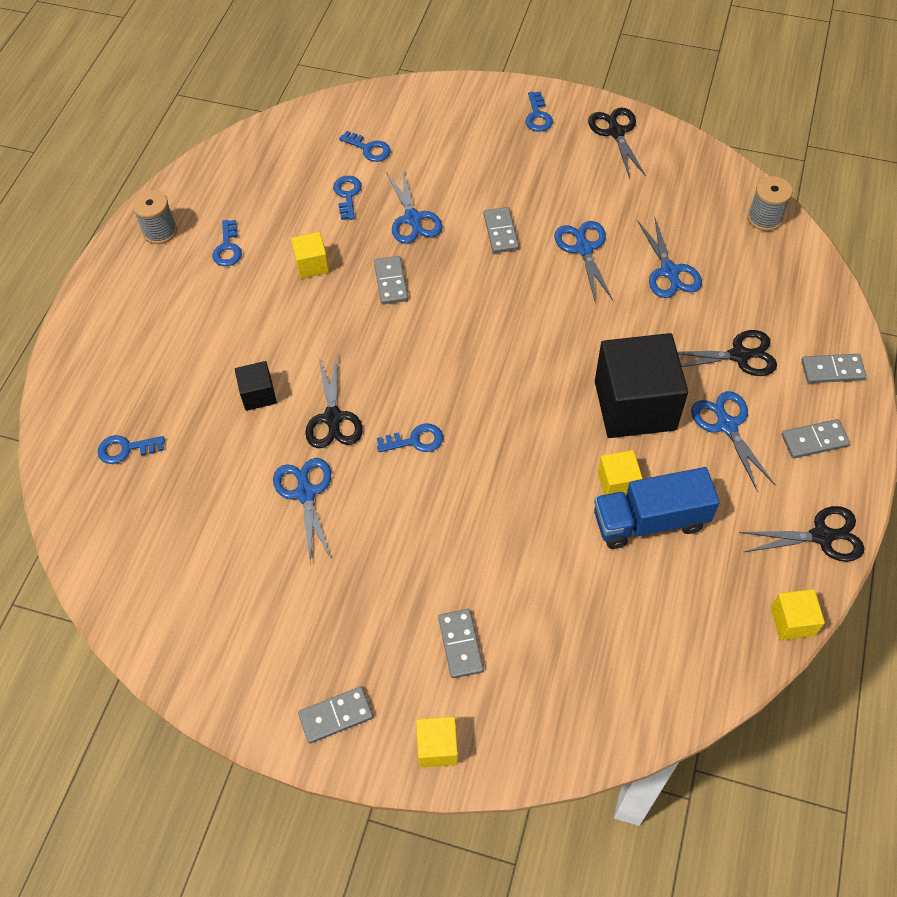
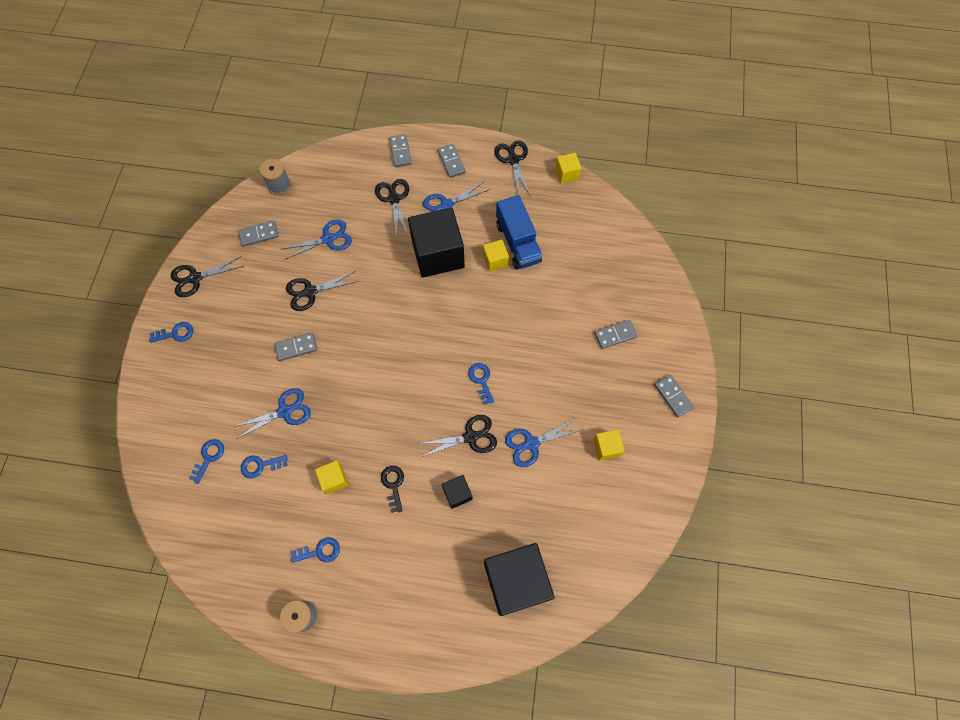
camera: 100 degrees left, 10 degrees up
blue key [98,435,165,464] -> black cube [484,543,555,616]
grey domino [374,256,408,304] -> grey domino moved to [238,221,278,247]
yellow cube [416,717,458,768] -> yellow cube moved to [593,429,625,461]
blue scissors [554,221,613,301] -> black scissors [286,271,358,311]
none -> black key [381,466,404,513]

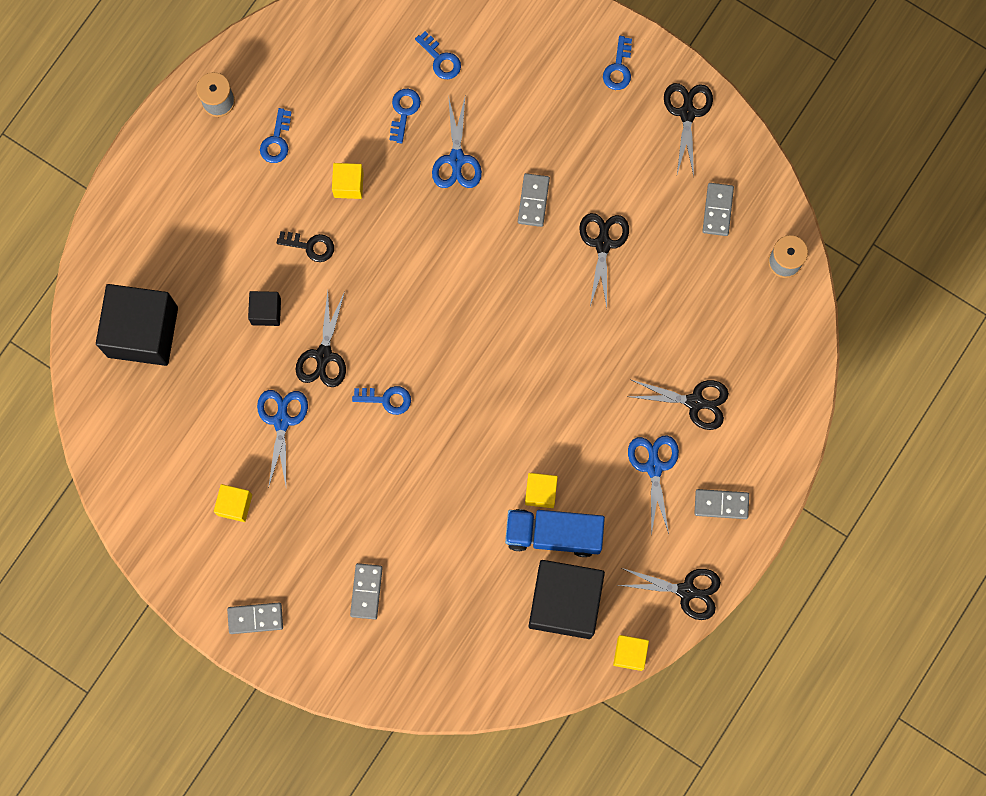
camera: 115 degrees right, 10 degrees up
blue scissors [282,220,352,260] -> none
grey domino [389,134,412,167] -> none
black cube [408,207,465,278] -> black cube moved to [529,560,605,639]

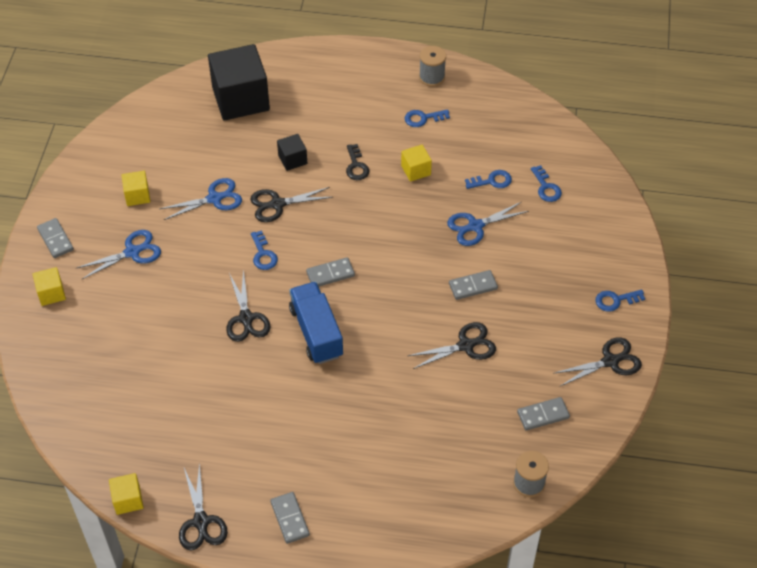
camera: 65 degrees right, 25 degrees down
grey domino [350,563,383,620] -> grey domino moved to [306,257,355,286]
blue key [415,31,461,79] -> blue key turned 45 degrees counterclockwise [531,165,562,202]
blue truck [505,509,605,557] -> blue truck moved to [289,282,343,364]
yellow cube [525,473,558,508] -> yellow cube moved to [33,267,66,306]
black cube [529,560,605,639] -> none
black scissors [627,380,729,430] -> black scissors moved to [226,269,270,342]
blue scissors [628,435,679,536] -> blue scissors moved to [77,230,161,279]

